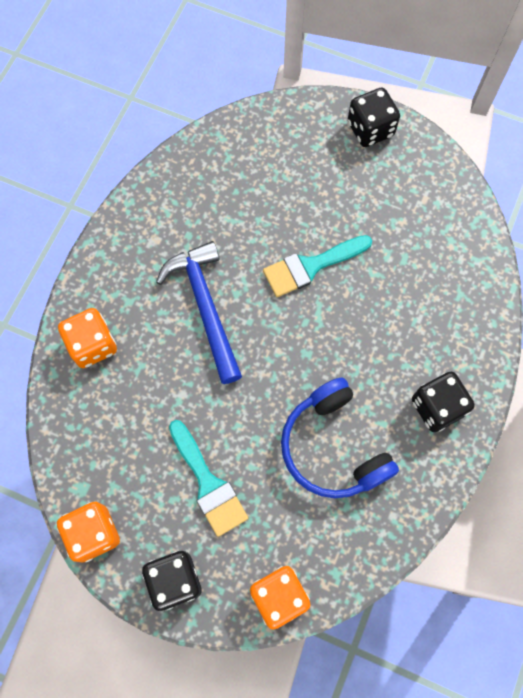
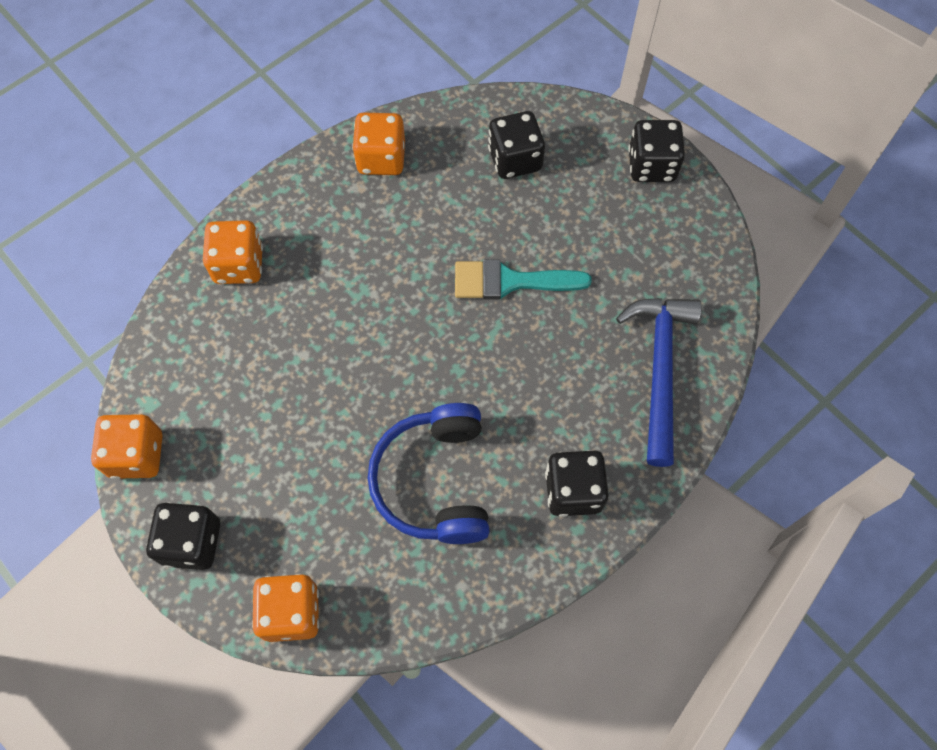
camera: 25 degrees right, 5 degrees down
blue hammer [156,241,242,384] -> blue hammer moved to [616,298,701,467]
turquoise brush [169,420,248,537] -> none
none -> orange dice [352,113,405,175]
none -> black dice [488,111,545,179]

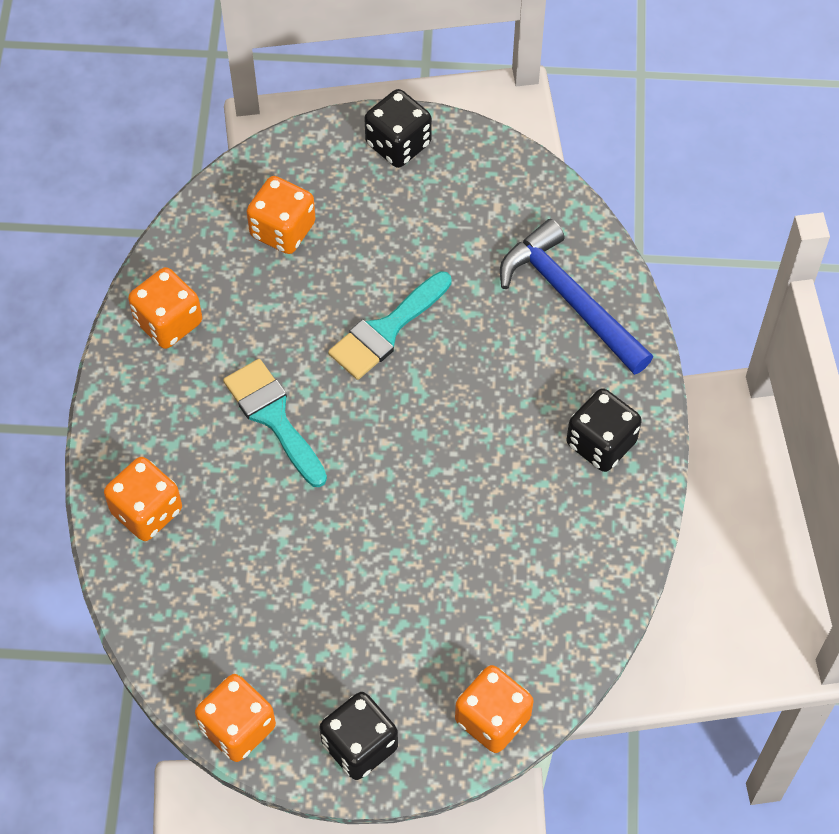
camera: 45 degrees left, 5 degrees down
blue headphones [368,403,490,544] -> none
black dice [488,111,545,179] -> orange dice [246,176,316,254]
none -> turquoise brush [223,359,327,487]

